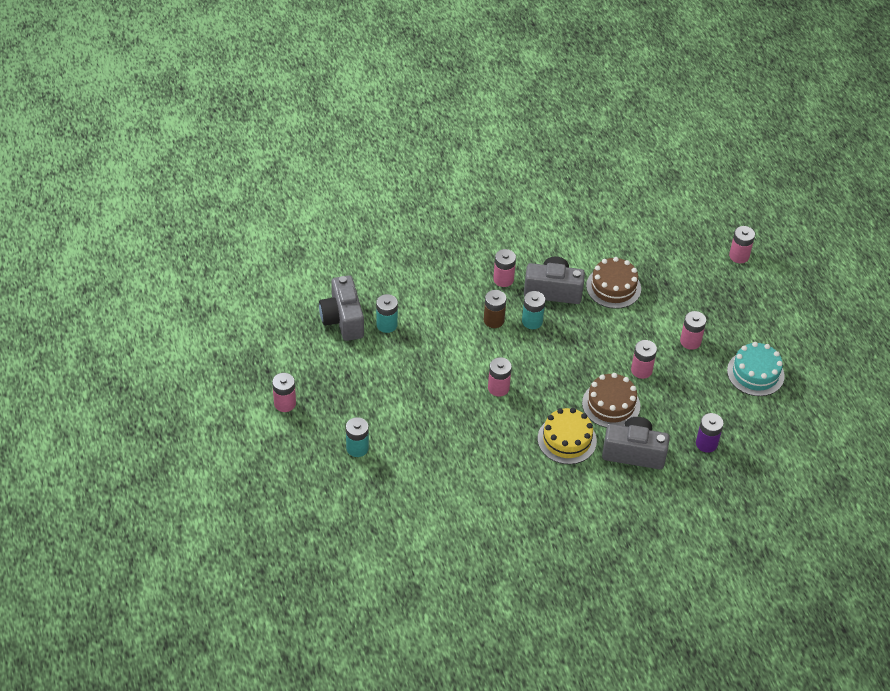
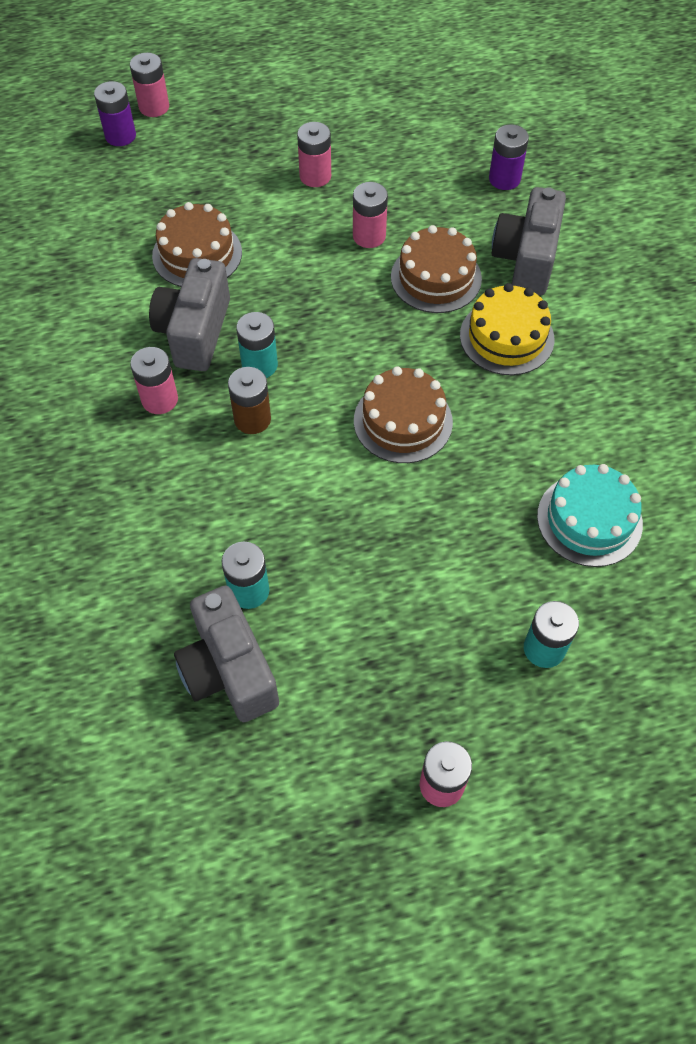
camera: 85 degrees left, 10 degrees up
grey camera [319,275,364,341] -> grey camera turned 75 degrees clockwise [174,585,279,722]
pink battery [488,357,512,397] -> brown cake [354,366,453,463]
turquoise cake [727,342,785,396] -> turquoise cake moved to [537,464,643,567]
none -> purple battery [94,81,136,146]

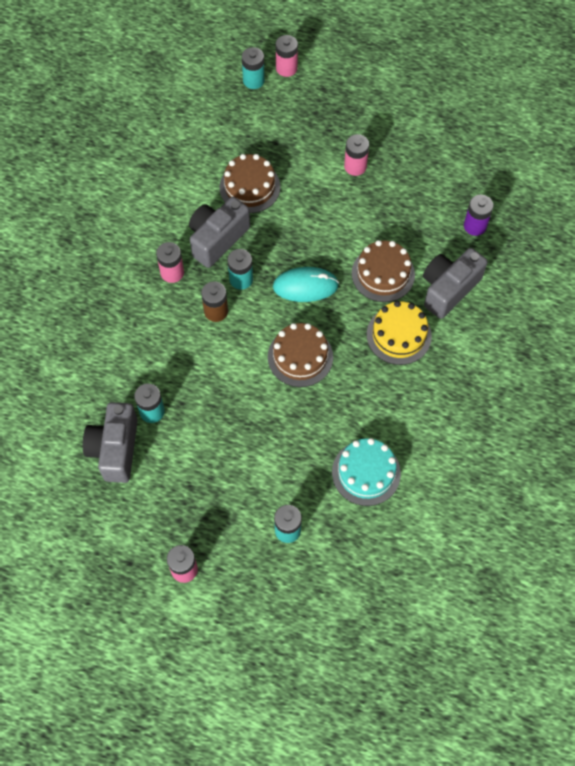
camera: 30 degrees right, 5 degrees up
purple battery [94,81,136,146] -> turquoise battery [242,47,265,89]
pink battery [353,182,388,248] -> none
none -> turquoise mouse [273,267,339,302]

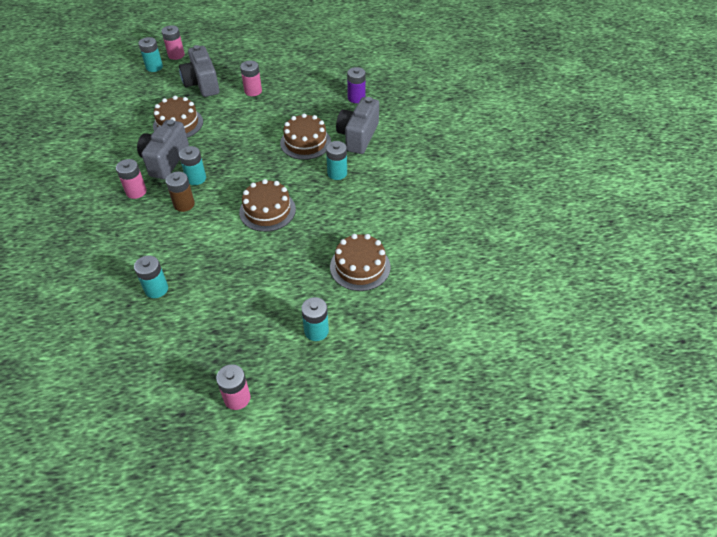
camera: 25 degrees left, 15 degrees down
grey camera [83,402,138,483] -> grey camera moved to [179,45,220,97]
turquoise mouse [273,267,339,302] -> none
turquoise cake [332,438,401,506] -> brown cake [330,234,390,291]
yellow cake [367,301,432,365] -> turquoise battery [326,141,347,180]

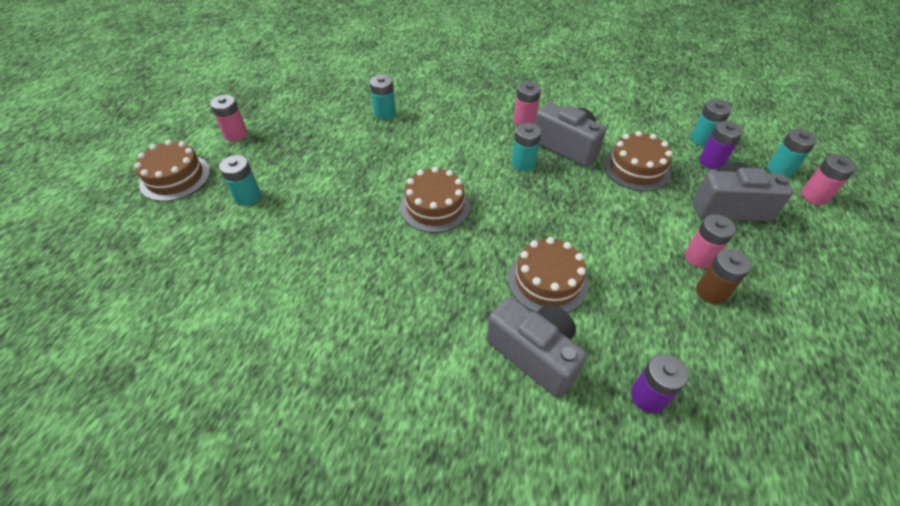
camera: 115 degrees right, 0 degrees up
brown battery [166,172,195,212] -> brown battery moved to [696,249,751,304]
turquoise battery [326,141,347,180] -> turquoise battery moved to [691,100,732,147]
brown cake [330,234,390,291] -> brown cake moved to [134,140,210,201]
none -> purple battery [700,121,743,170]

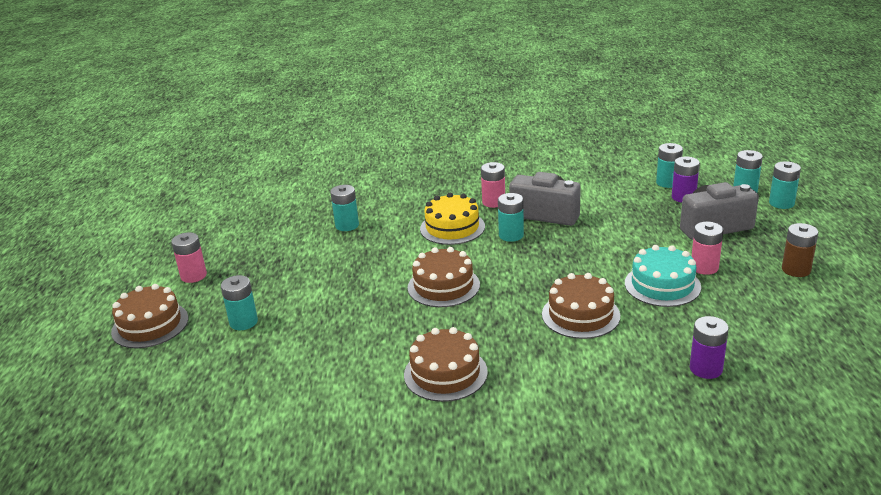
camera: 15 degrees left, 20 degrees down
grey camera [486,297,587,398] -> none
brown cake [603,131,672,191] -> brown cake moved to [404,327,488,402]
brown battery [696,249,751,304] -> brown battery moved to [782,223,818,277]
pink battery [801,154,856,205] -> turquoise battery [769,161,801,209]
none -> yellow cake [420,193,485,245]
none -> turquoise cake [625,245,701,307]

